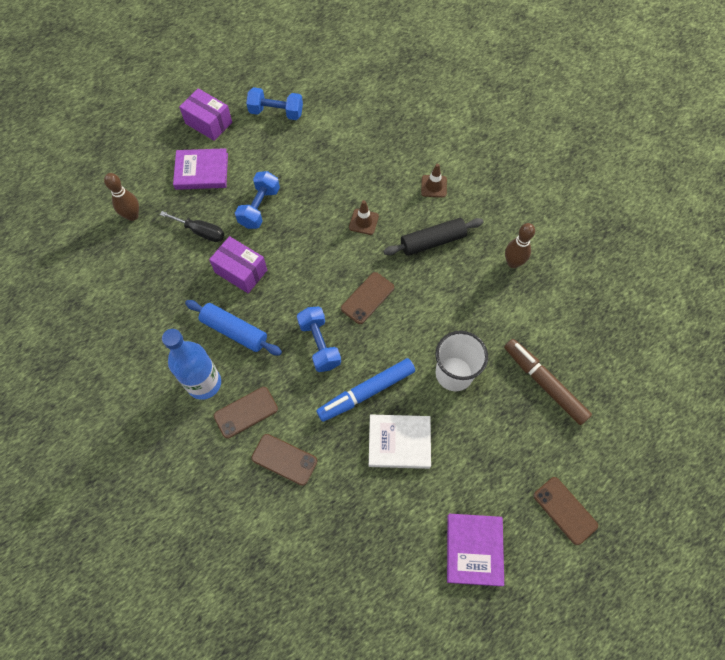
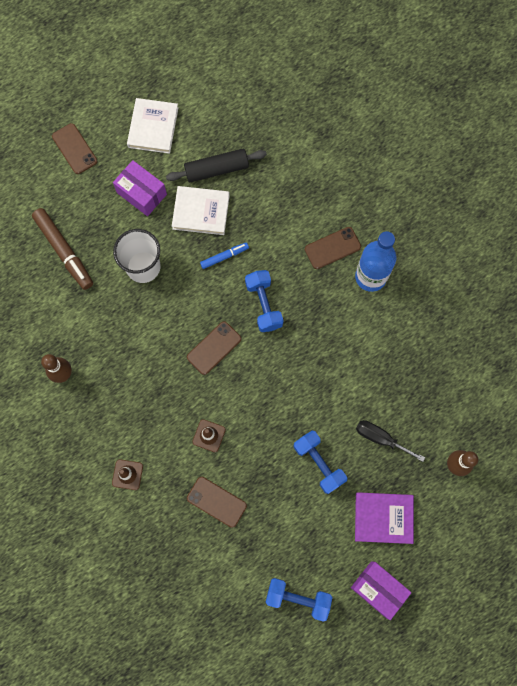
camera: 175 degrees left, 10 degrees up
blue rolling pin [185,300,282,355] -> none
purple box [209,236,267,293] -> purple box moved to [113,160,167,216]
blue dumbbell [235,171,280,229] -> blue dumbbell turned 60 degrees counterclockwise [294,430,347,494]
brown phone [251,434,317,486] -> brown phone moved to [187,477,247,528]
blue marker [316,358,415,422] -> blue marker [200,242,249,269], size x0.53
black rolling pin [383,218,483,256] -> black rolling pin moved to [166,149,267,182]
purple book [447,514,504,586] -> white book [127,98,178,154]

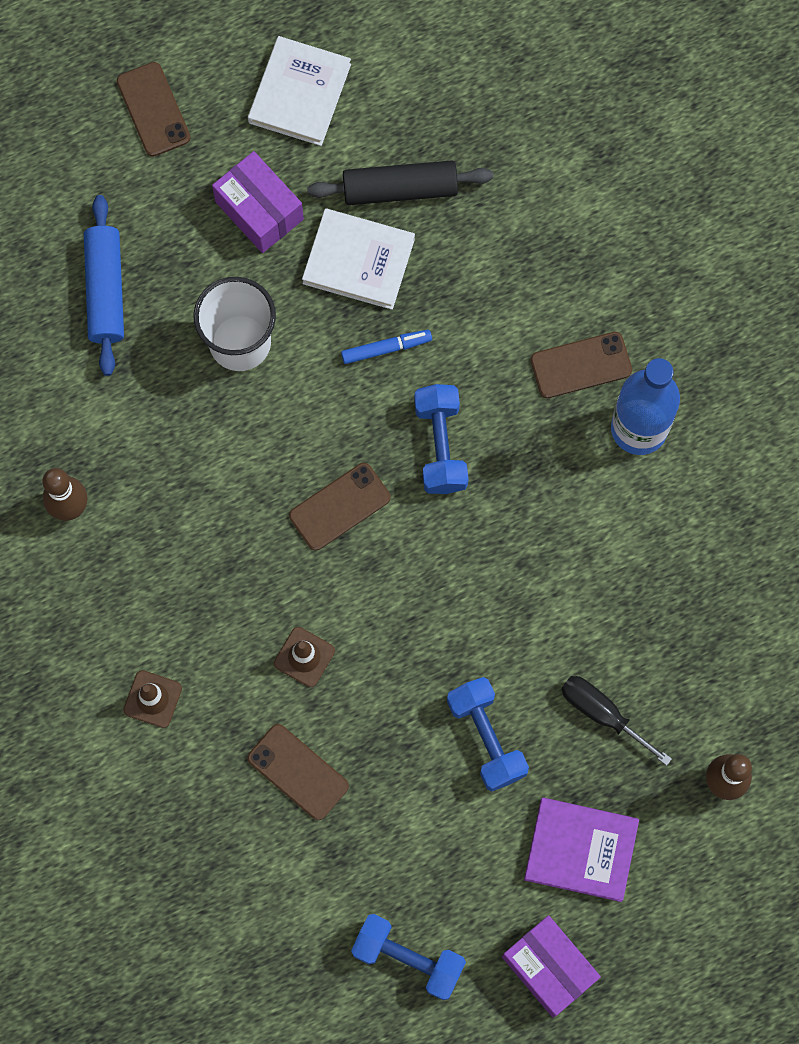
camera: 10 degrees right, 0 degrees up
brown marker [32,208,93,290] -> blue rolling pin [84,195,124,376]

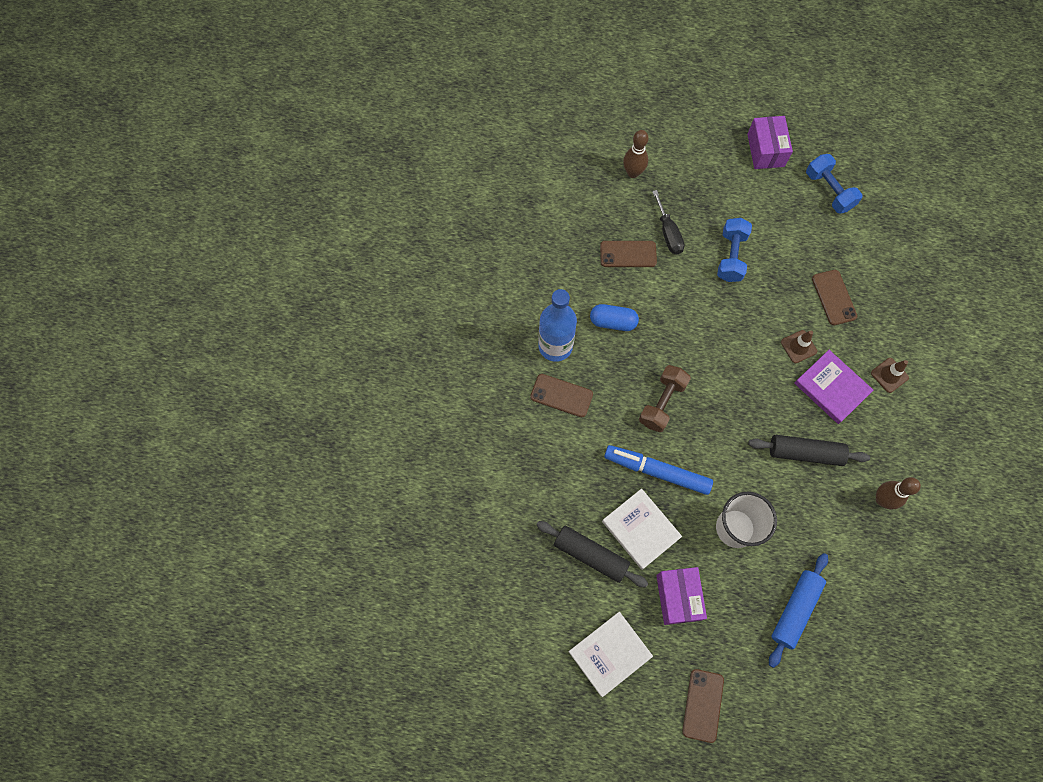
camera: 145 degrees left, 5 degrees down
brown phone [289,463,390,551] -> brown phone moved to [600,241,657,267]
blue marker [341,330,432,364] -> blue marker [604,445,713,495], size x1.87
blue dumbbell [414,384,469,494] -> brown dumbbell [639,365,691,432]
purple book [524,798,639,902] -> purple book moved to [795,350,873,424]
none -> blue capsule [590,304,639,331]
none -> black rolling pin [748,435,870,466]

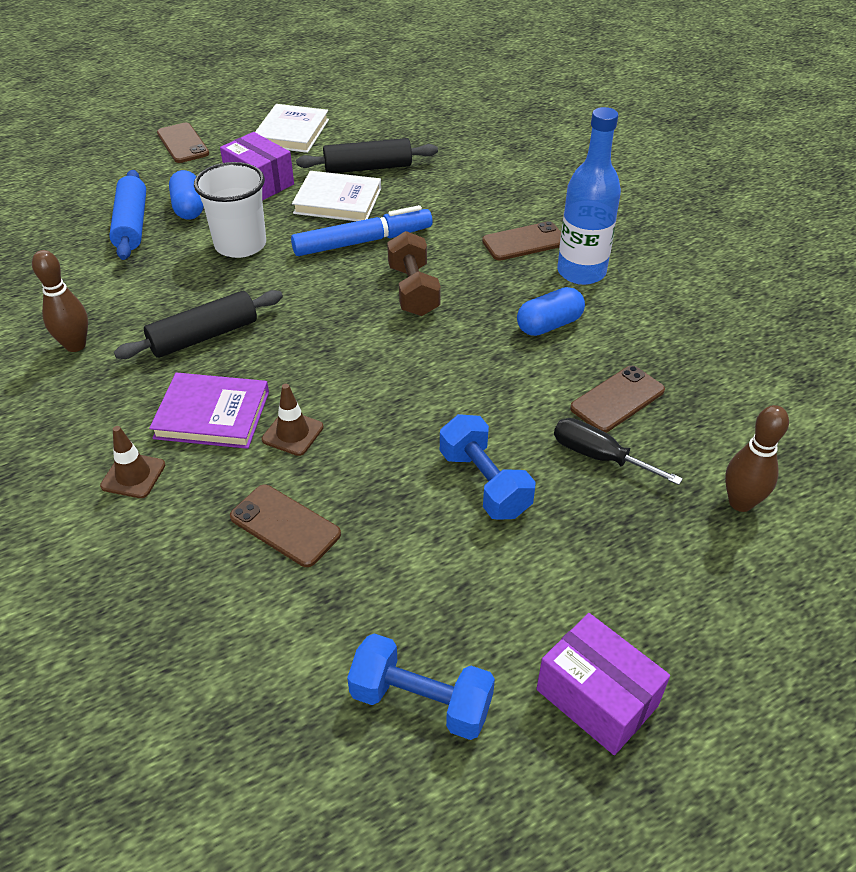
camera: 140 degrees right, 25 degrees down
none -> blue capsule [169,170,204,220]

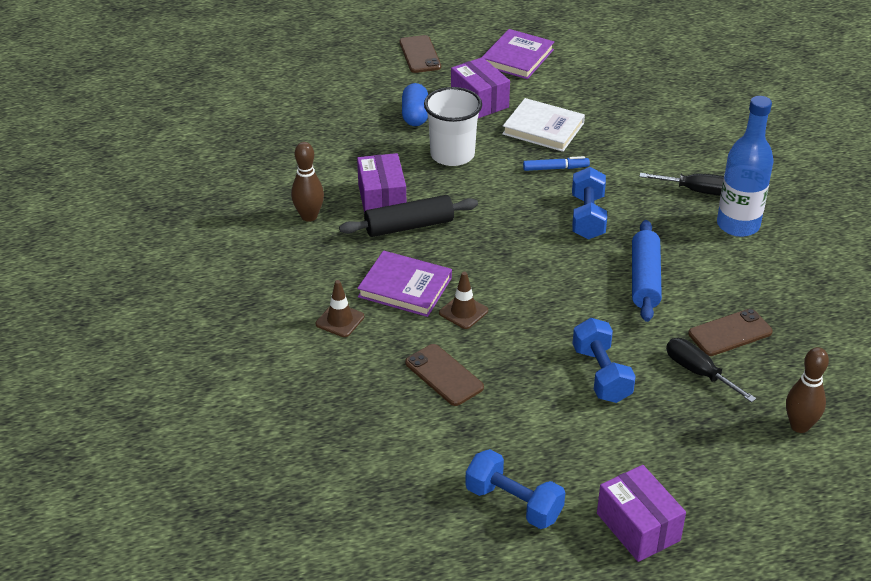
camera: 15 degrees right, 5 degrees down
blue rolling pin [109,170,146,260] -> blue rolling pin moved to [632,220,662,322]
white book [255,104,329,153] -> purple book [482,29,554,79]
blue marker [291,205,433,256] -> blue marker [523,156,590,171], size x0.53
black rolling pin [296,138,438,173] -> none
brown dumbbell [387,231,441,316] -> blue dumbbell [572,167,607,240]
brown phone [482,221,561,261] -> black screwdriver [639,173,724,196]
blue capsule [517,287,585,336] -> none
none -> purple box [357,153,406,213]

